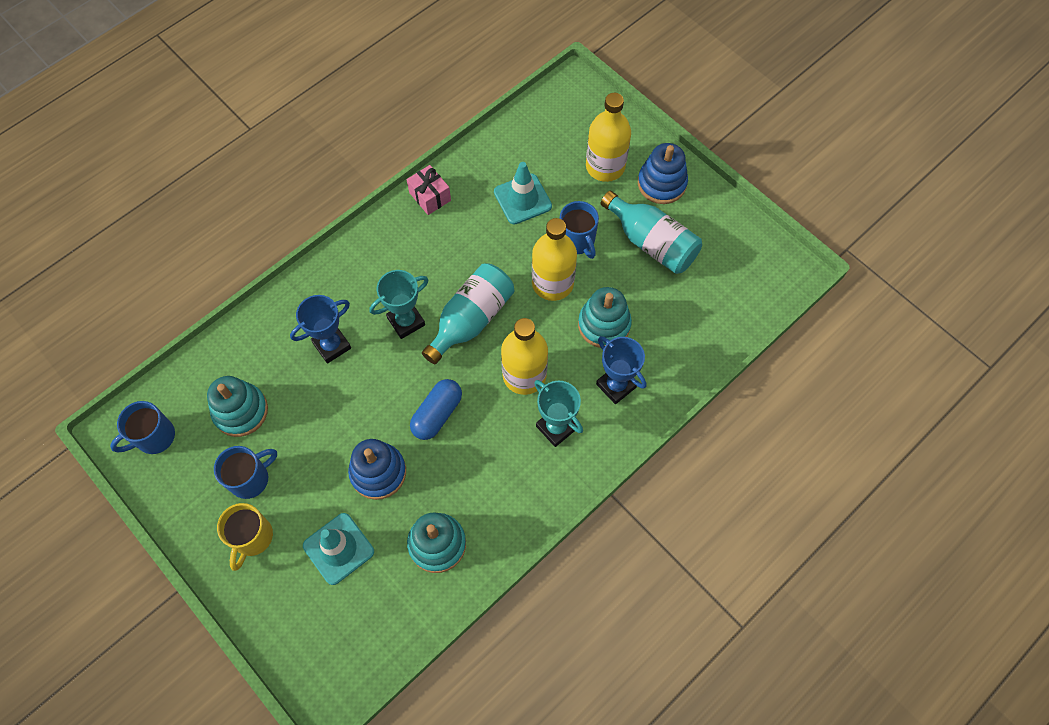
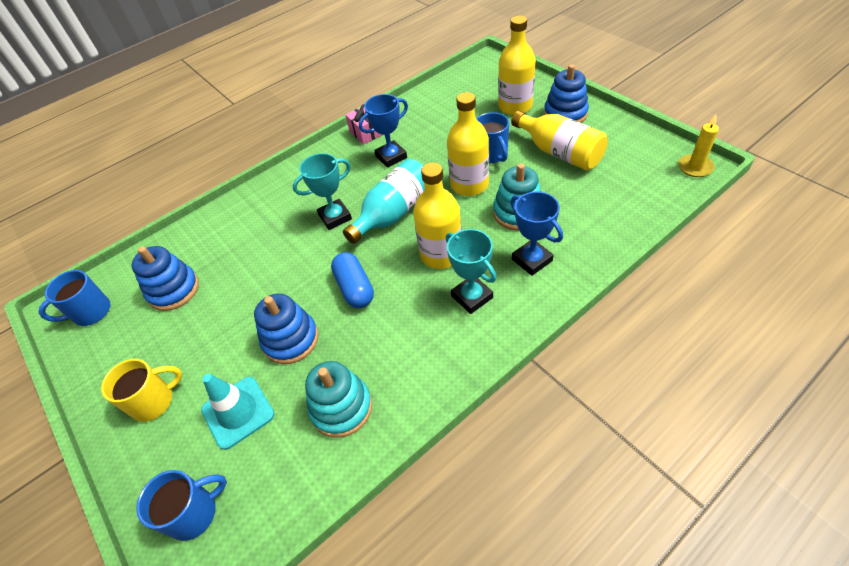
camera: 10 degrees right, 15 degrees down
turquoise stacking toy [207,376,268,437] -> blue stacking toy [132,246,199,311]
blue mug [214,446,277,499] -> blue mug moved to [136,470,227,541]
yellow mug [217,503,273,571] -> yellow mug turned 135 degrees counterclockwise [101,359,182,422]
blue trophy [290,295,351,364] -> blue trophy moved to [359,94,408,168]
blue capsule [410,379,462,440] -> blue capsule turned 60 degrees counterclockwise [331,252,374,308]
turquoise traffic cone [494,162,552,224] -> none
turquoise bottle [600,191,702,274] -> yellow bottle [511,111,608,170]
none -> yellow candle [678,115,719,177]

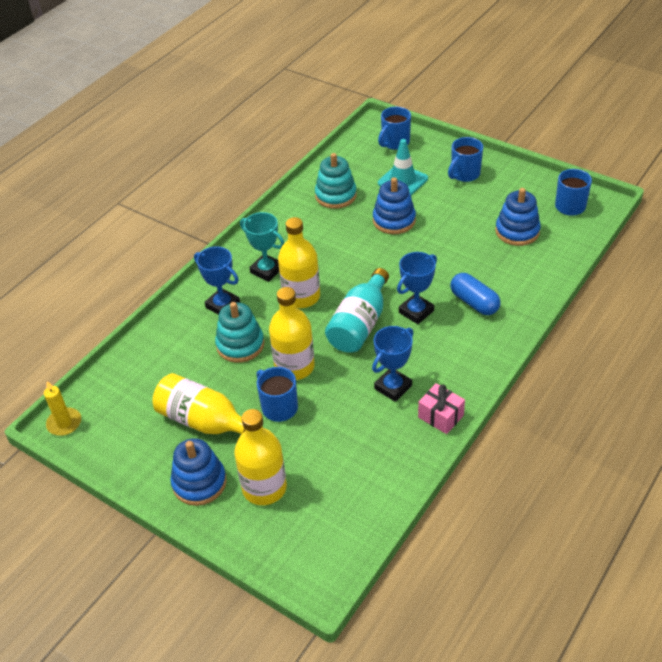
camera: 160 degrees right, 5 degrees down
yellow mug [101,359,182,422] -> blue mug [448,137,483,182]
turquoise trophy [293,153,352,230] -> blue trophy [397,252,437,324]
blue capsule [331,252,374,308] -> blue capsule moved to [451,273,501,315]

